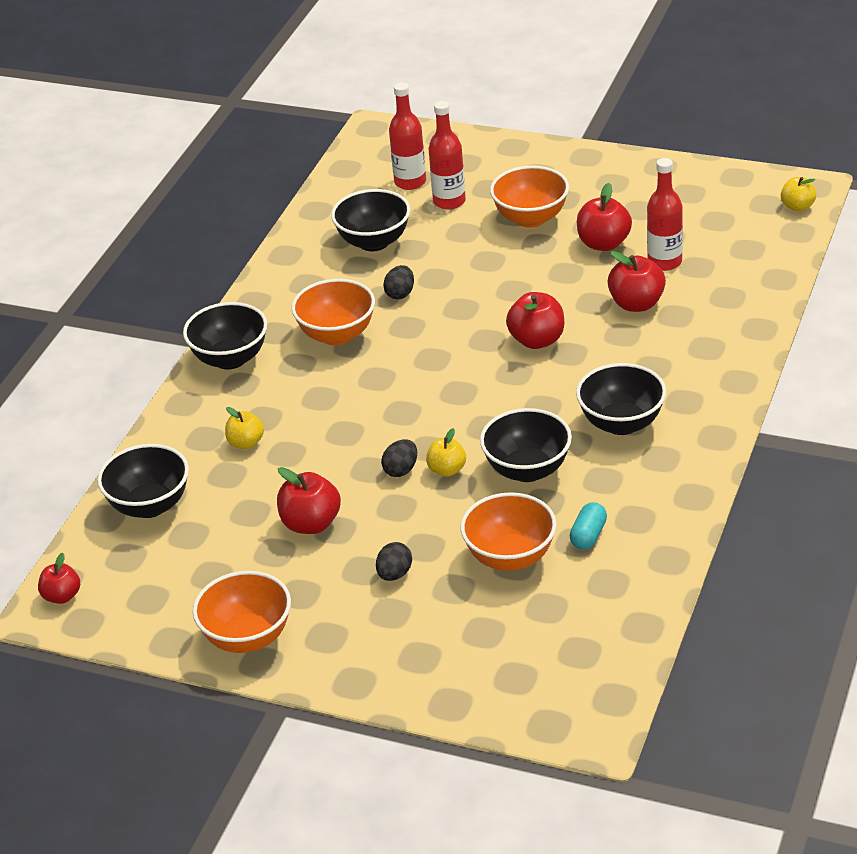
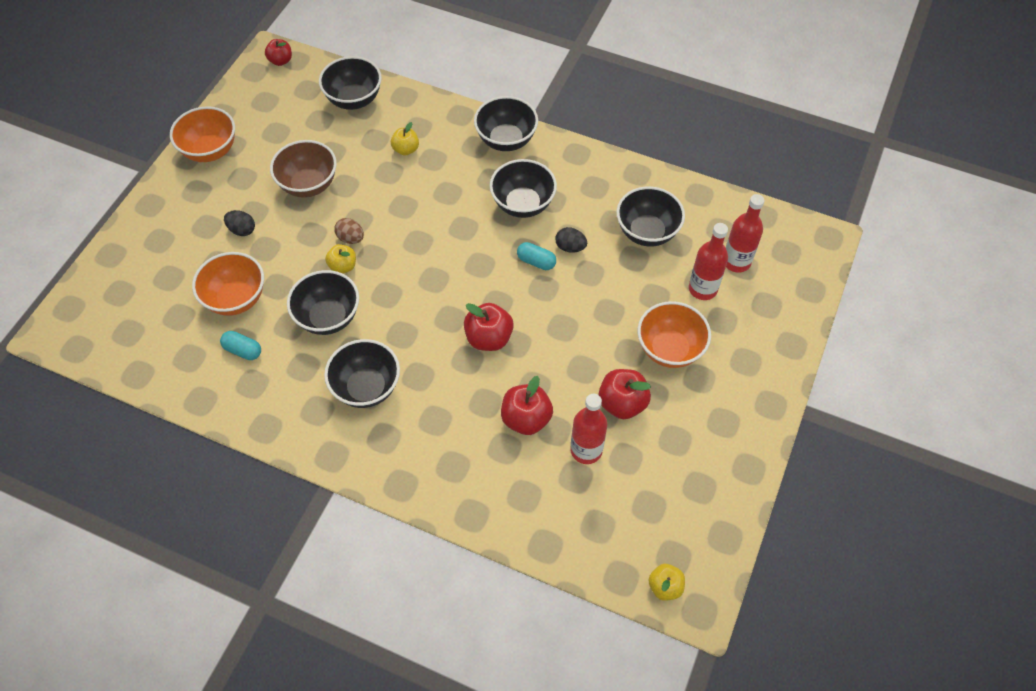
camera: 90 degrees right, 20 degrees up
red apple [277,467,341,534] -> brown bowl [270,140,337,198]
orange bowl [291,279,375,345] -> black bowl [490,159,557,218]
black egg [381,439,417,477] -> brown egg [334,218,364,244]
none -> turquoise capsule [517,242,556,270]

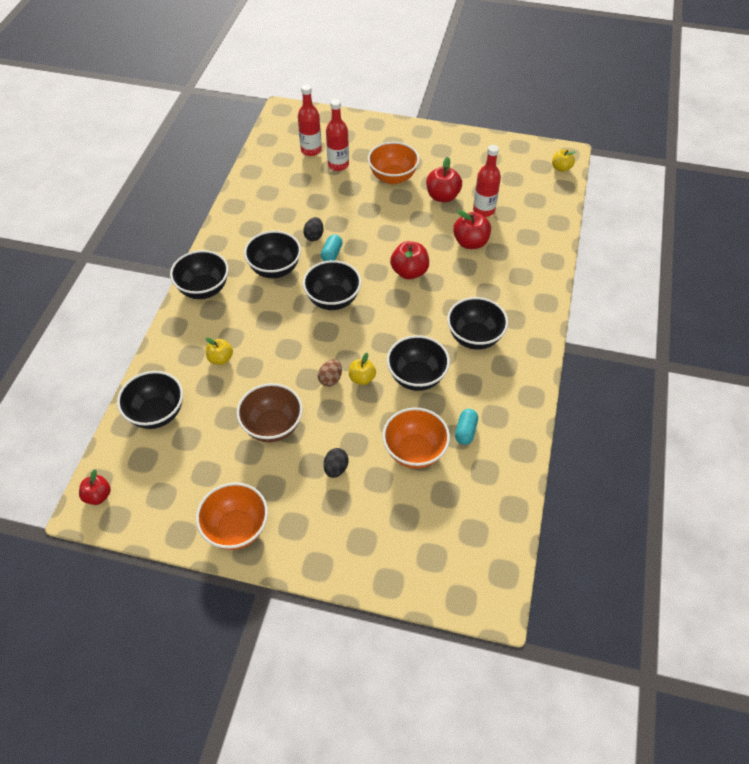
camera: 100 degrees left, 5 degrees down
black bowl [617,186,685,247] -> black bowl moved to [303,260,361,310]

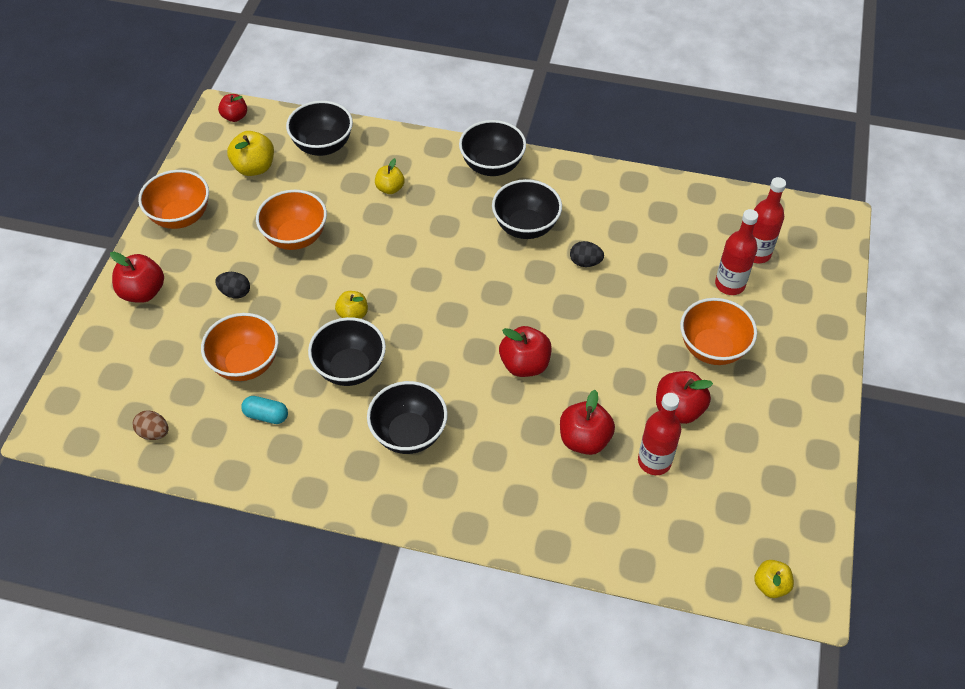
camera: 90 degrees right, 0 degrees up
brown bowl [237,383,303,443] -> orange bowl [256,190,327,250]
black bowl [303,260,361,310] -> none
brown egg [318,359,342,387] -> brown egg moved to [133,410,169,440]
turquoise capsule [321,234,343,261] -> none
none -> red apple [110,252,164,303]
none -> yellow apple [227,131,274,176]

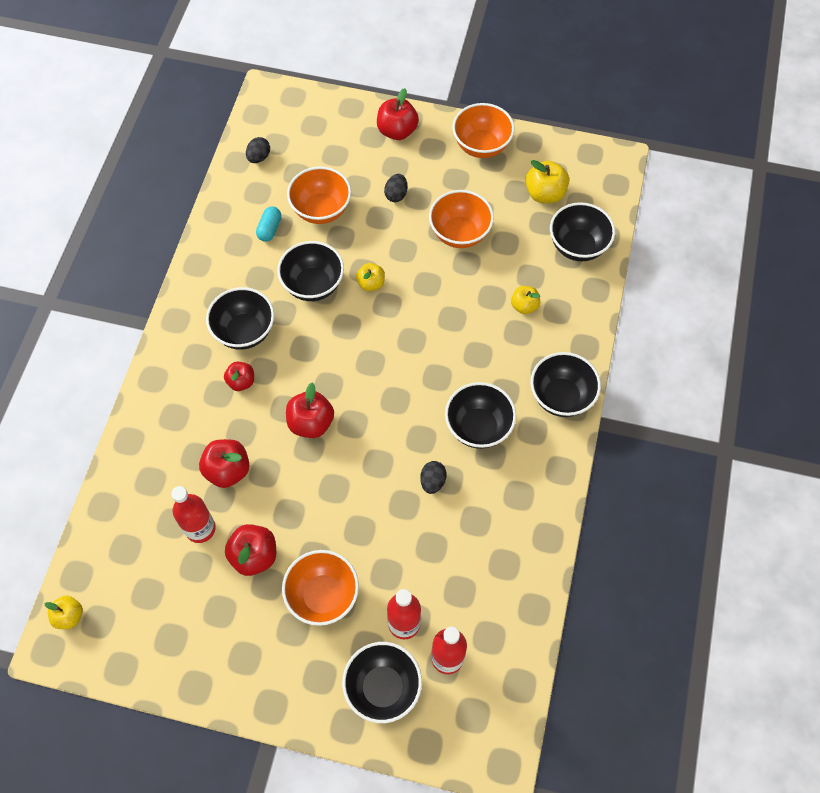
camera: 90 degrees right, 10 degrees up
brown egg [133,410,169,440] -> black egg [246,137,270,163]
red apple [218,94,247,122] -> red apple moved to [224,362,254,391]
none -> black bowl [342,642,422,723]

